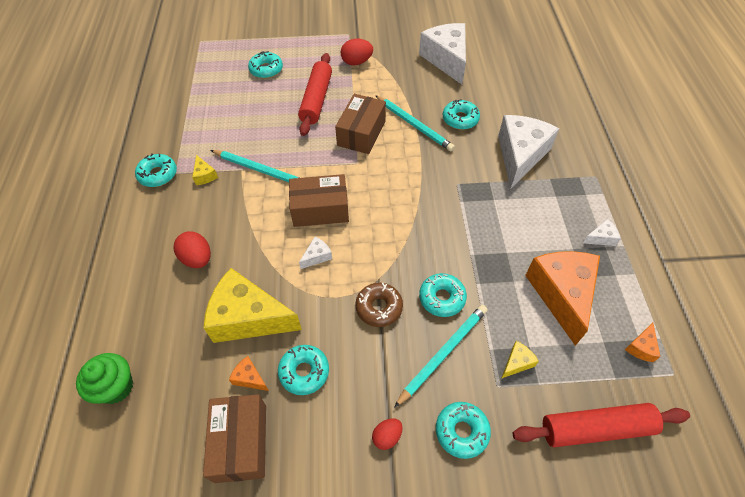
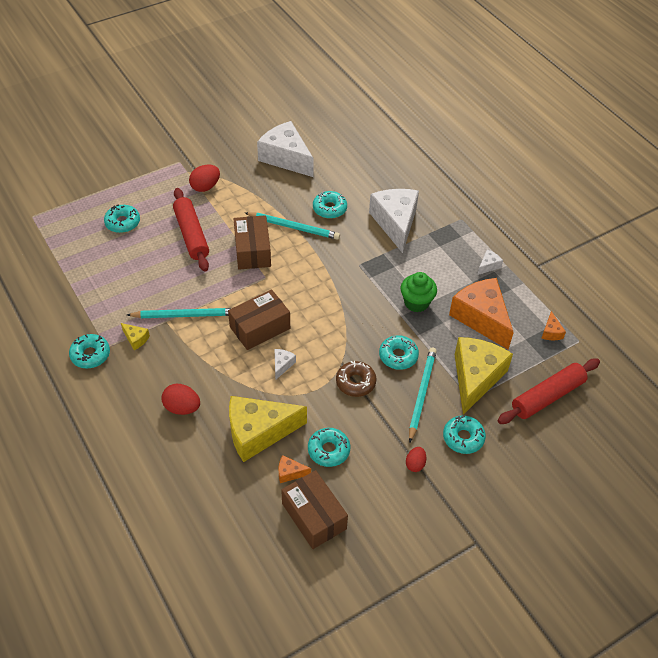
camera: 30 degrees left, 5 degrees down
green cupcake [76,353,133,404] -> green cupcake moved to [401,272,437,312]
yellow cheese [501,341,539,379] -> yellow cheese [454,337,513,415], size x2.44

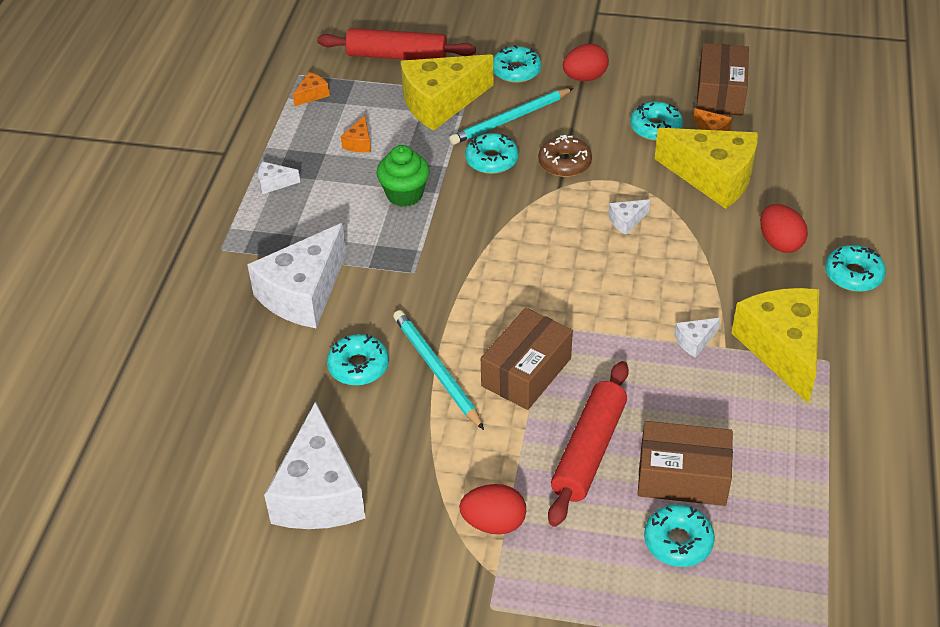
camera: 135 degrees left, 5 degrees down
turquoise donut [69,334,110,369] -> turquoise donut moved to [825,245,886,292]
yellow cheese [121,323,150,350] -> yellow cheese [732,288,819,404], size x2.44
turquoise pencil [127,308,232,318] -> white cheese [674,318,720,358]
brown box [228,289,290,350] -> brown box moved to [638,421,733,506]
red egg [406,447,426,472] -> red egg [563,44,609,81], size x1.56
orange cheese [449,278,514,350] -> orange cheese [341,115,371,152], size x0.41

